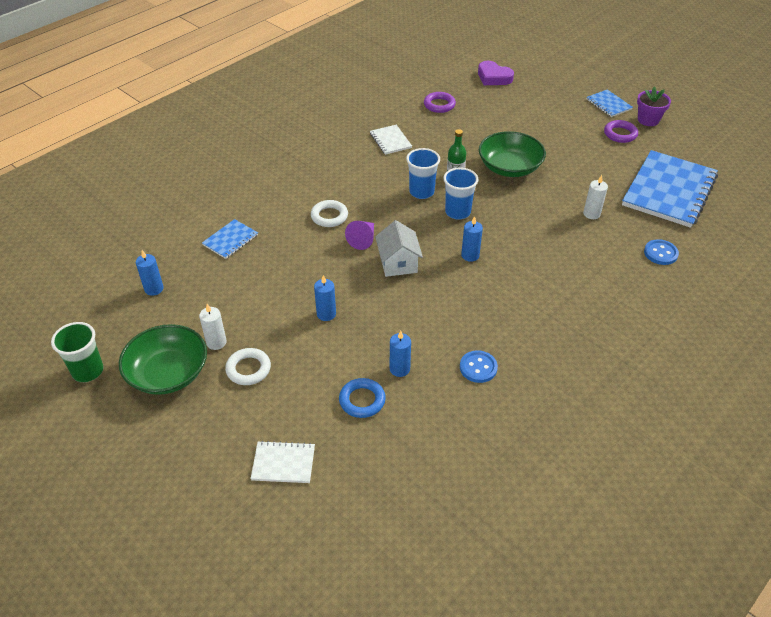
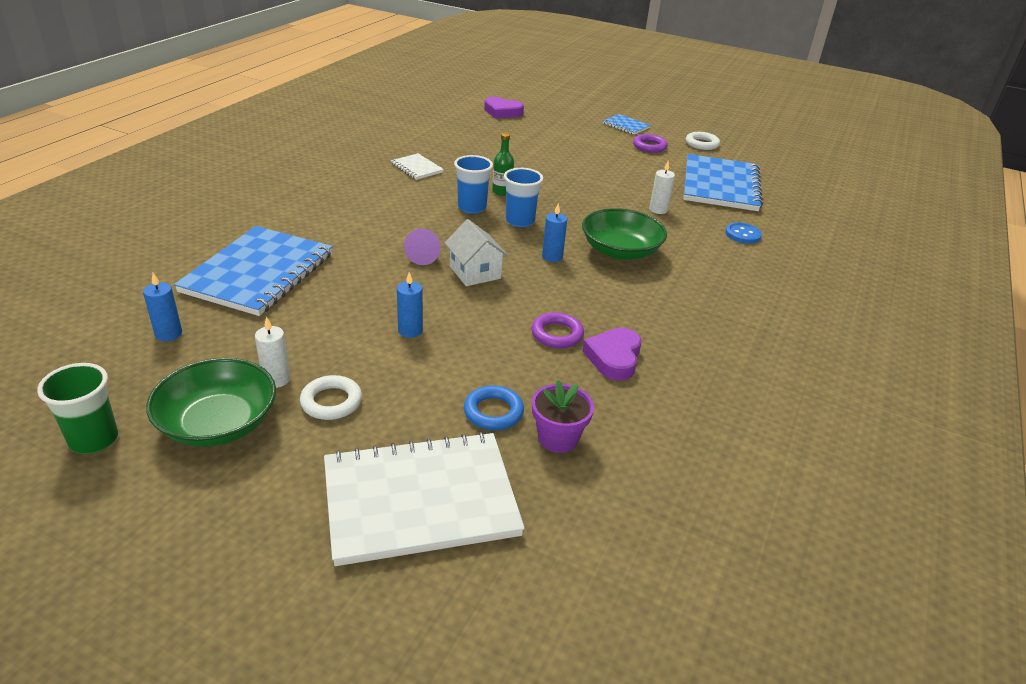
camera: 20 degrees left, 10 degrees down
blue notebook [202,219,258,259] -> blue notebook [174,226,332,316], size x2.21
white notebook [250,441,315,483] -> white notebook [324,432,525,566], size x2.21
white ring [311,200,348,227] -> white ring moved to [686,132,720,150]
blue candle [390,330,411,377] -> none
purple ring [424,92,456,113] -> purple ring moved to [531,312,584,348]
blue button [460,350,498,383] -> purple heart [582,328,641,381]
green bowl [479,131,546,177] -> green bowl moved to [582,208,667,260]
purple flower pot [637,86,671,126] -> purple flower pot moved to [532,380,594,453]

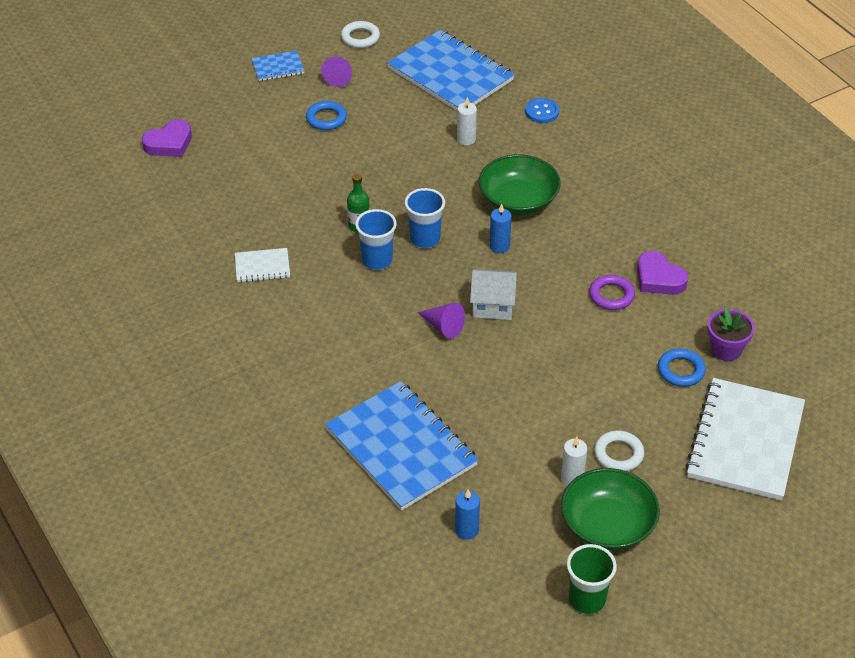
camera: 55 degrees left, 10 degrees up
blue candle [397,272,423,338] -> none
purple ring [633,134,668,153] -> purple cone [321,57,352,87]
none -> blue ring [306,101,347,130]

